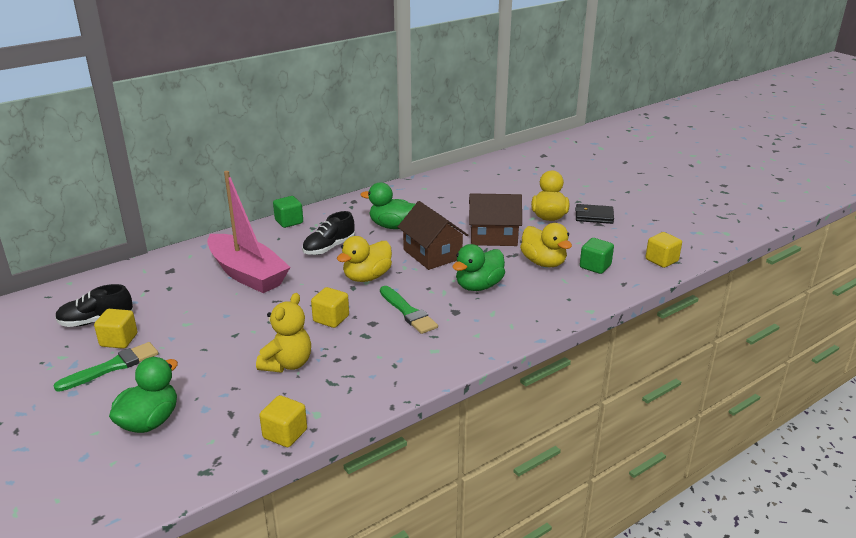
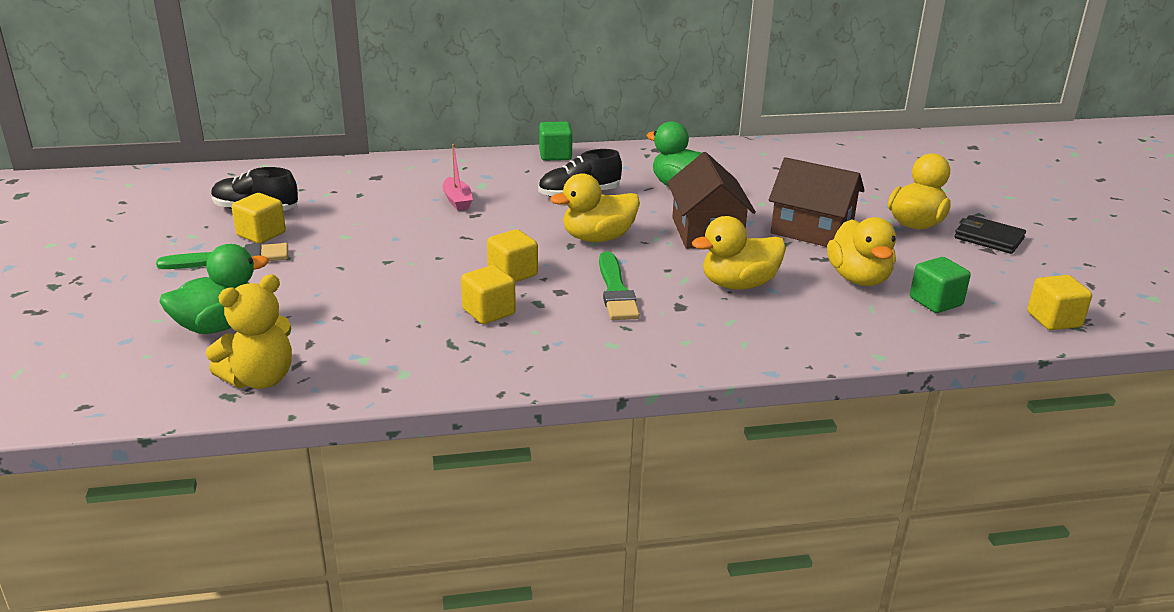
camera: 25 degrees right, 0 degrees up
pink boat [207,171,291,293] -> pink boat [442,144,473,210], size x0.40
yellow teddy bear [256,293,311,373] -> yellow teddy bear moved to [206,274,292,389]
yellow cube [259,395,307,447] -> yellow cube moved to [461,265,516,324]
green duck [452,244,505,291] -> yellow duck [692,216,786,290]

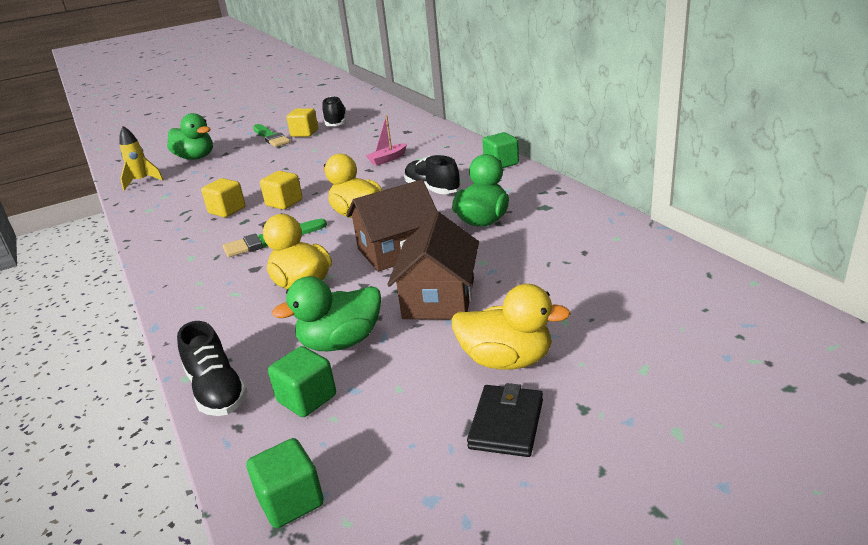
camera: 75 degrees right, 0 degrees up
yellow teddy bear [206,274,292,389] -> yellow rocket [119,126,164,191]
yellow duck [827,217,896,286] -> green duck [272,276,381,351]
yellow cube [1027,275,1092,330] -> green cube [247,438,324,528]
none -> black shoe [177,321,248,416]

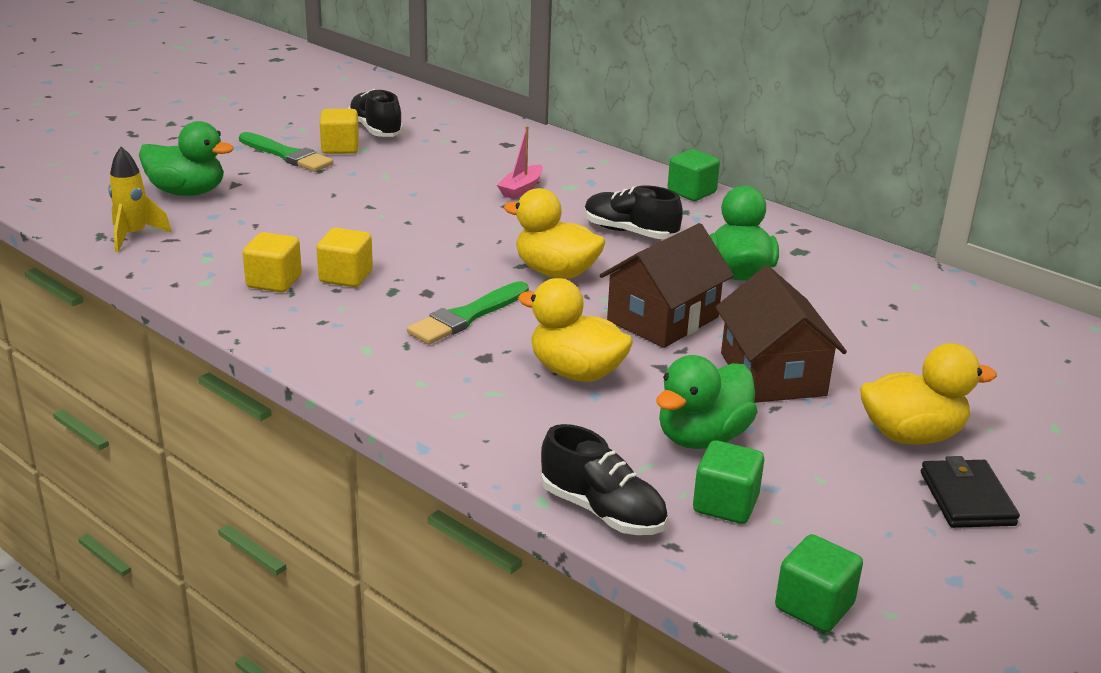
camera: 25 degrees left, 0 degrees up
yellow cube [260,171,303,210] -> yellow cube moved to [243,232,302,292]

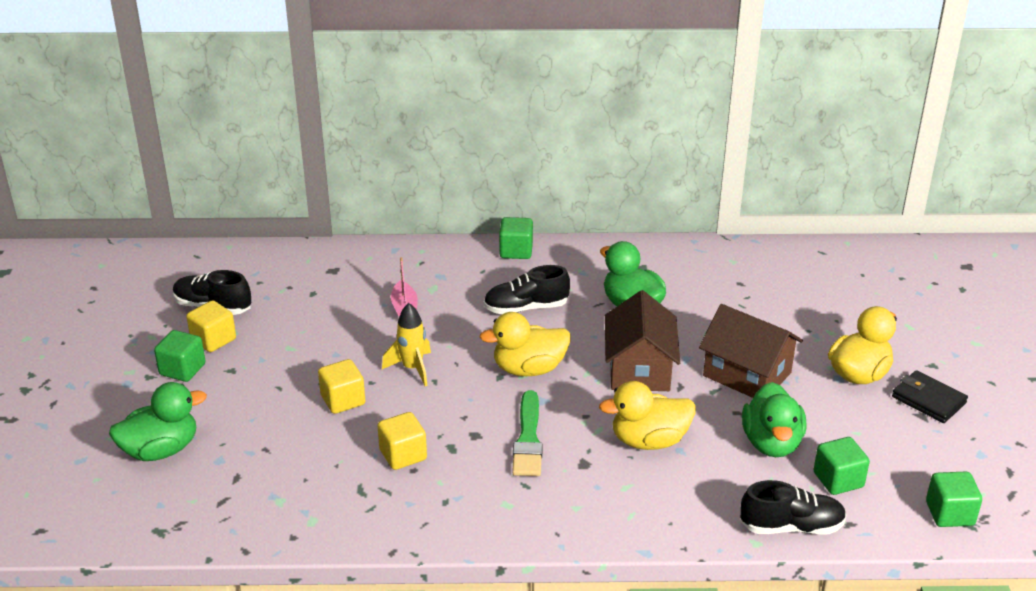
camera: 40 degrees left, 5 degrees up
yellow rocket [108,147,172,252] -> yellow rocket moved to [382,303,431,386]
green brush [239,132,333,172] -> green cube [154,330,205,382]
yellow cube [243,232,302,292] -> yellow cube moved to [318,359,365,414]

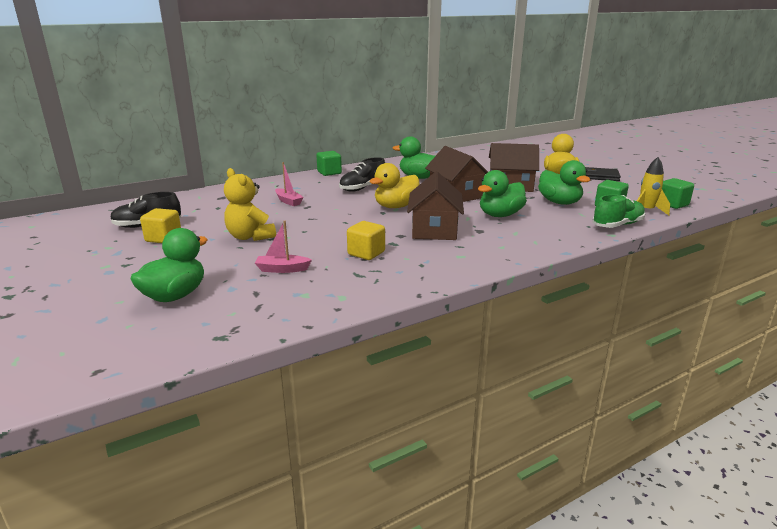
camera: 30 degrees left, 10 degrees down
green cube [154,330,205,382] -> none
yellow cube [318,359,365,414] -> none
yellow rocket [382,303,431,386] -> yellow rocket moved to [637,157,670,215]
green brush [512,390,543,476] -> brown house [407,172,464,240]
yellow duck [599,381,695,450] -> green duck [478,170,527,217]
black shoe [740,480,847,535] -> green shoe [592,194,646,228]
none -> yellow teddy bear [224,168,276,241]
none -> pink boat [255,221,312,273]

